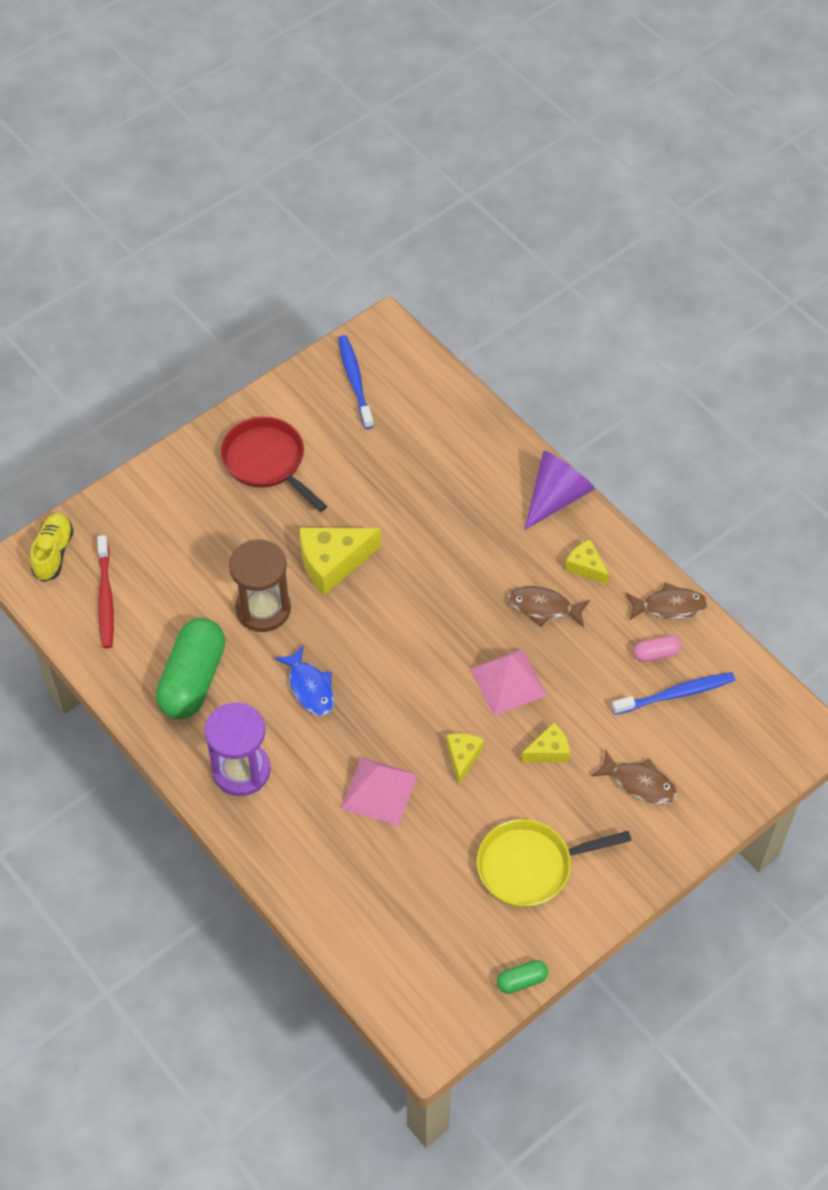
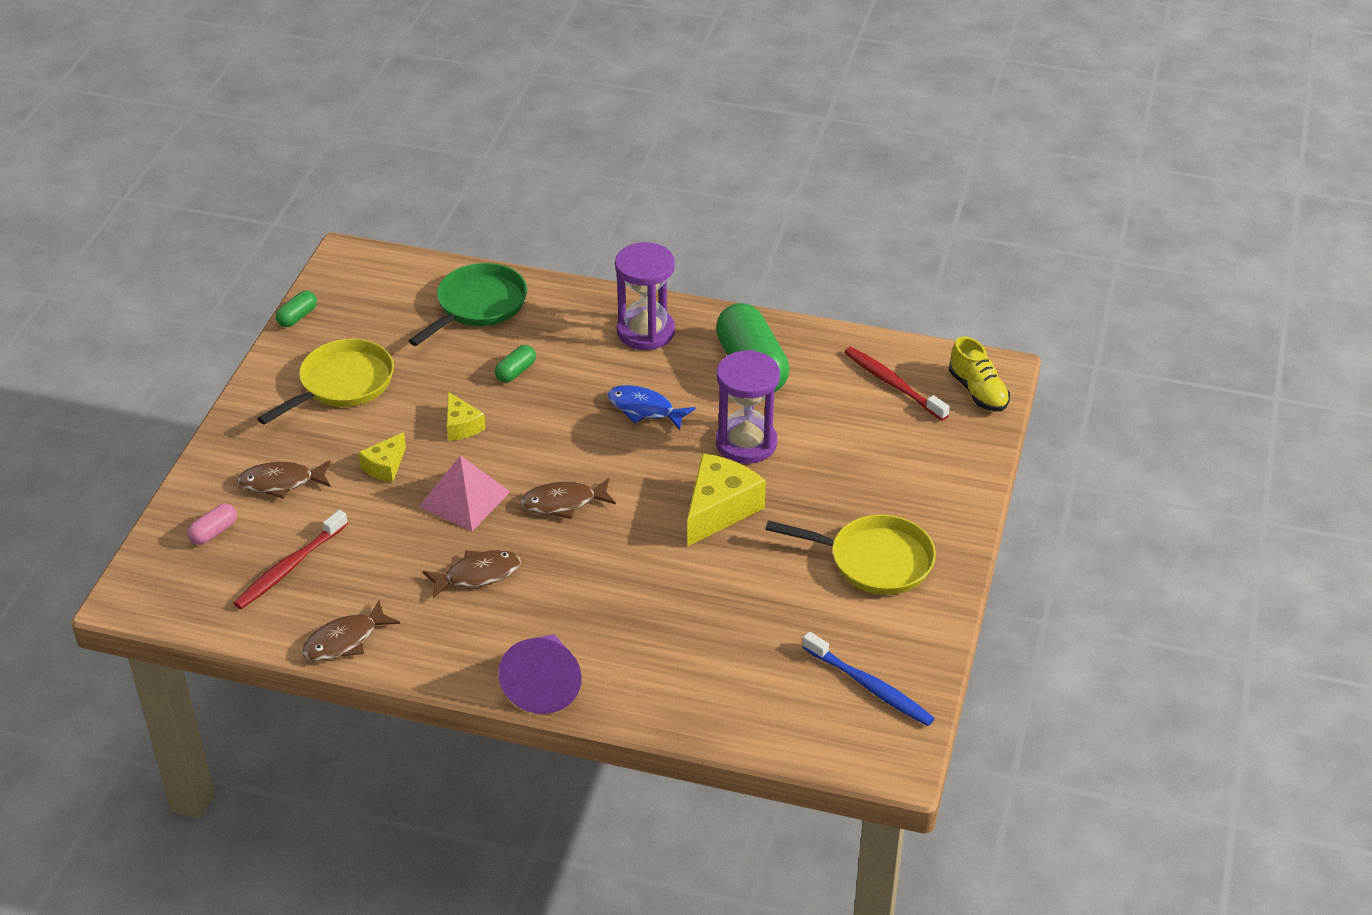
camera: 145 degrees right, 15 degrees down
red pan [221,417,327,512] -> yellow pan [765,515,936,595]
brown hourglass [229,539,291,632] -> purple hourglass [716,350,780,464]
pink pyramid [341,757,418,826] -> green capsule [495,345,536,382]
yellow cheese [565,540,609,585] -> none
blue toothbrush [612,672,735,715] -> red toothbrush [234,510,348,609]
pink capsule [634,635,681,662] -> pink capsule moved to [187,504,237,545]
none -> green pan [409,263,527,346]
none -> brown fish [520,478,616,519]

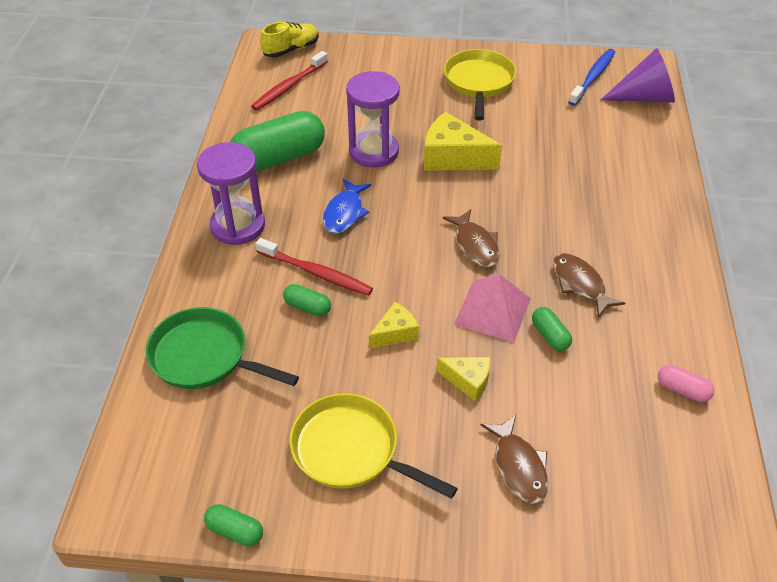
camera: 100 degrees left, 5 degrees up
pink capsule [187,504,237,545] -> pink capsule moved to [658,365,714,402]
red toothbrush [234,510,348,609] -> red toothbrush moved to [255,238,373,296]
brown fish [302,600,400,661] -> none
purple cone [498,634,582,714] -> purple cone moved to [601,48,675,103]
none -> green capsule [532,307,572,351]

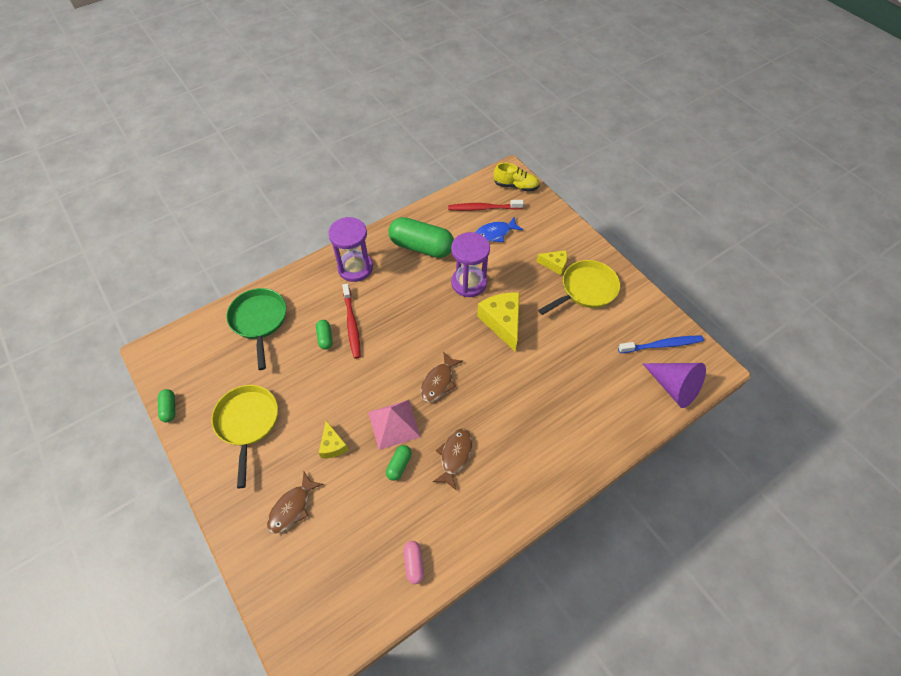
camera: 50 degrees right, 10 degrees up
blue fish [323,179,371,233] -> blue fish moved to [475,217,523,242]
yellow cheese [369,302,419,349] -> yellow cheese moved to [536,250,567,275]

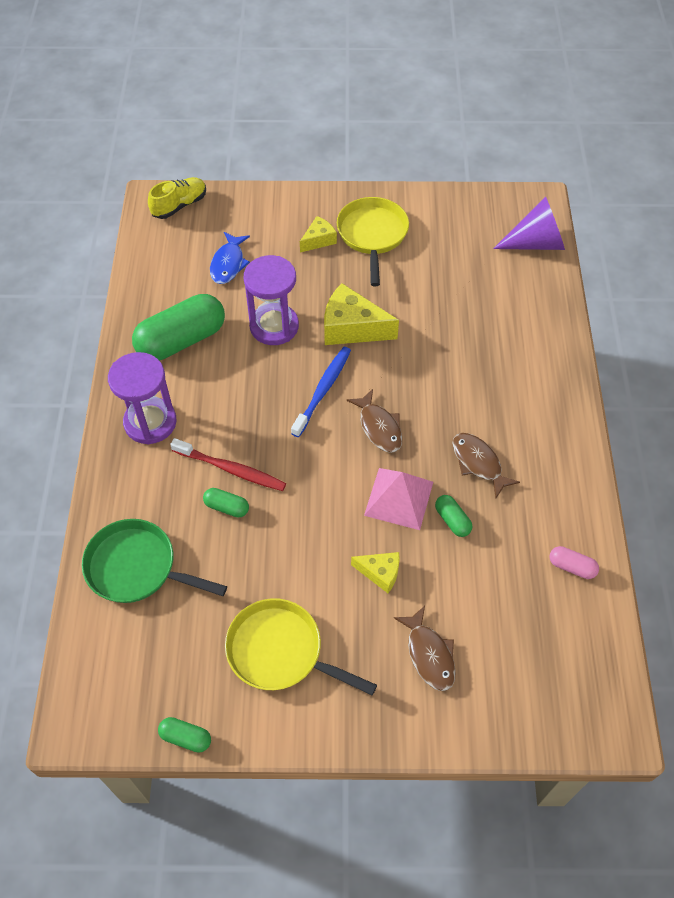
camera: 55 degrees left, 0 degrees up
red toothbrush [448,200,524,211] -> none
blue toothbrush [618,335,704,353] -> blue toothbrush moved to [291,347,351,437]

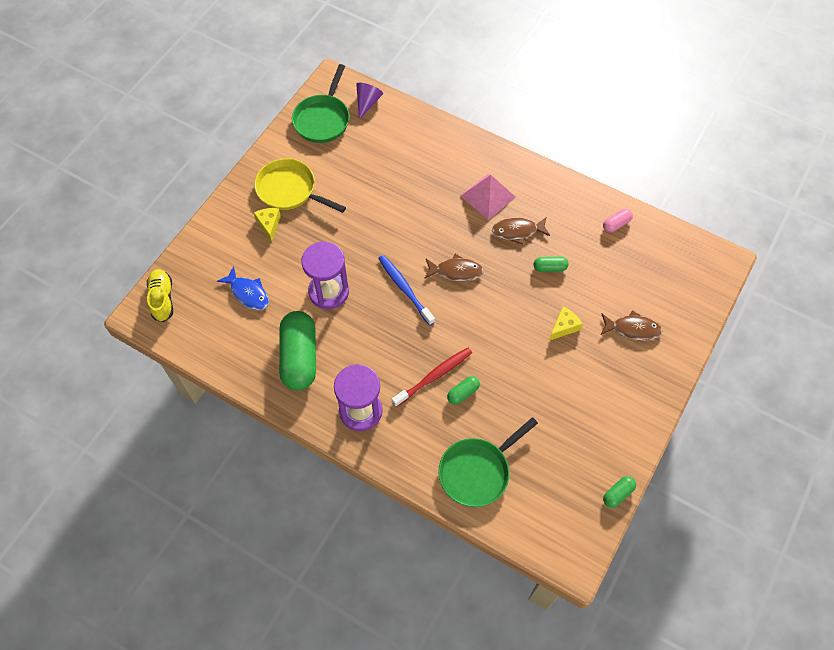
camera: 60 degrees left, 5 degrees up
yellow pan [225,598,377,695] -> none
yellow cheese [324,283,399,345] -> none
pink pyramid [364,468,433,530] -> pink pyramid moved to [461,174,516,220]
purple cone [493,197,565,250] -> purple cone [356,83,383,120], size x0.65
none -> green pan [292,64,350,143]

